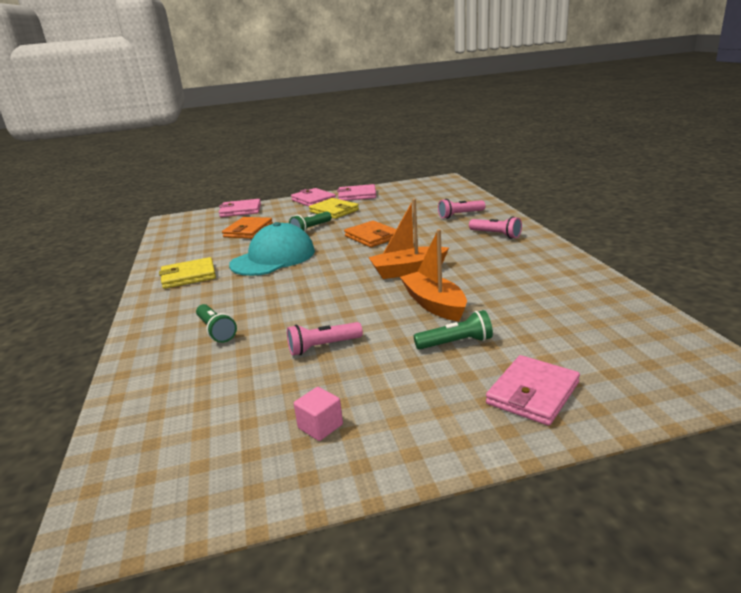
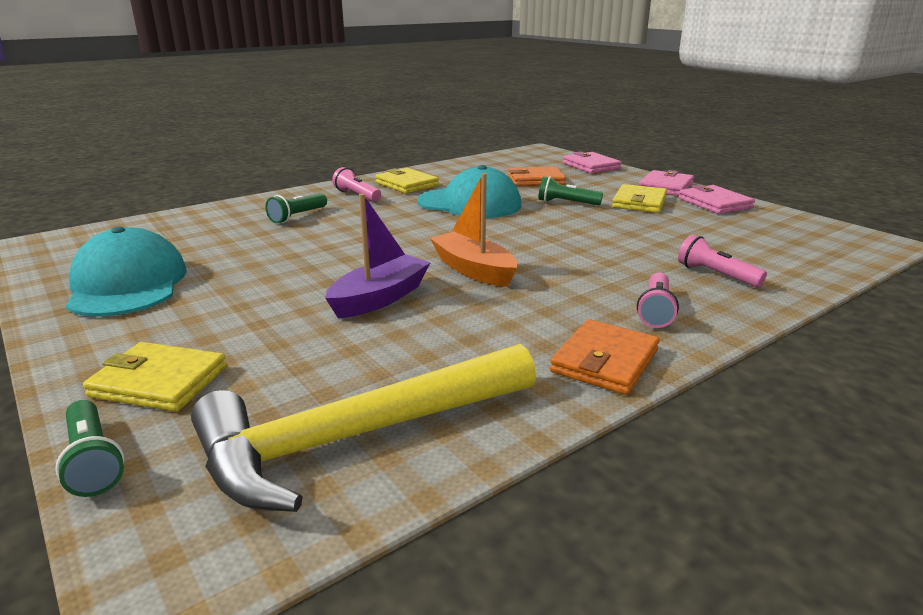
camera: 65 degrees right, 0 degrees up
pink flashlight [287,322,363,356] -> pink flashlight moved to [332,167,381,202]
pink cube [294,387,343,441] -> turquoise cap [66,226,187,317]
orange wallet [344,221,396,247] -> orange wallet moved to [550,319,660,395]
orange boat [400,229,467,321] -> purple boat [325,193,431,318]
green flashlight [414,310,493,350] -> green flashlight moved to [55,400,125,497]
pink wallet [486,355,580,426] -> yellow wallet [83,342,227,412]
none -> yellow hammer [191,344,536,512]

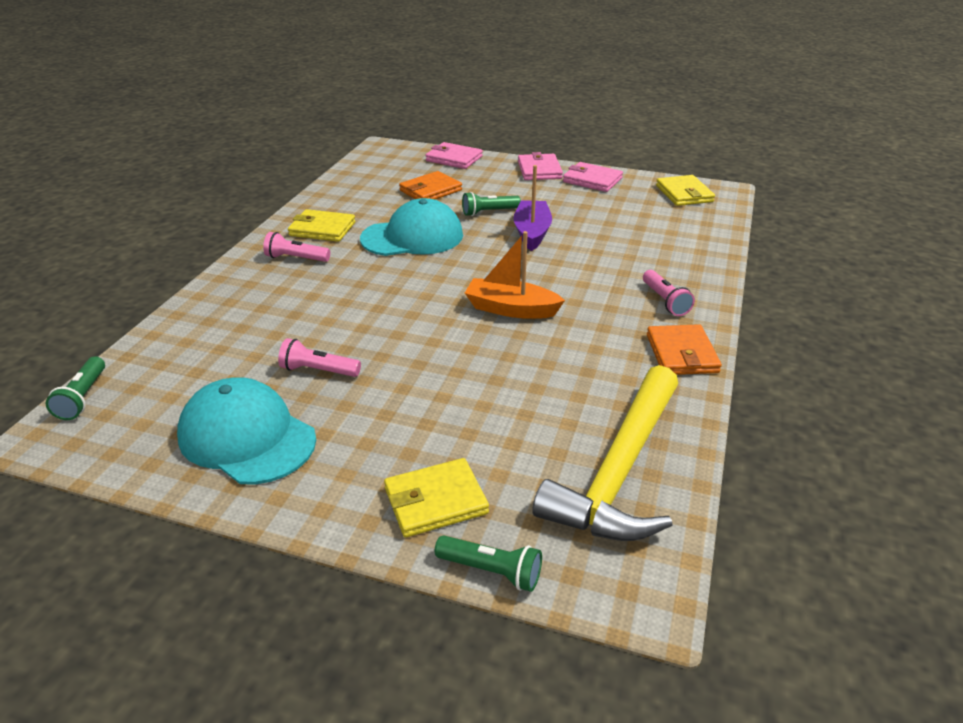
camera: 35 degrees left, 10 degrees up
green flashlight [265,193,327,223] -> green flashlight moved to [46,356,105,420]
purple boat [325,193,431,318] -> purple boat moved to [513,165,552,251]
yellow wallet [612,184,667,213] -> yellow wallet moved to [656,175,715,206]
pink flashlight [678,235,767,287] -> pink flashlight moved to [278,338,361,377]

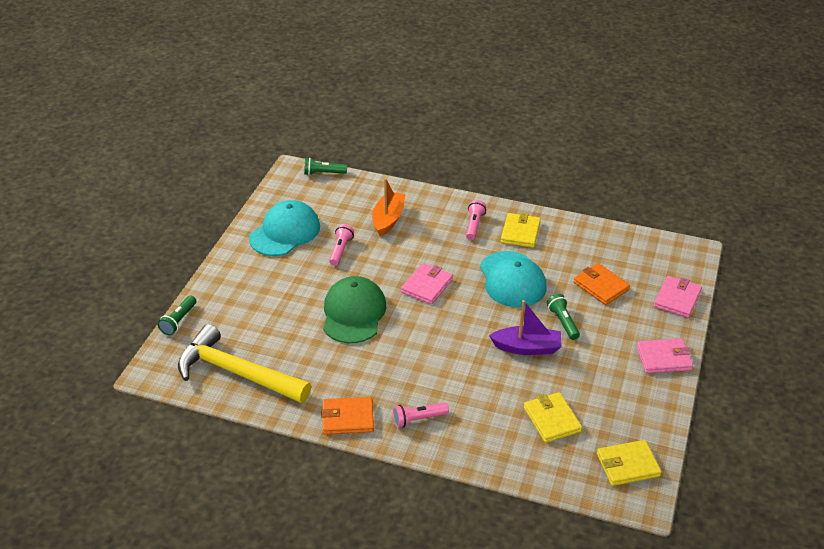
camera: 90 degrees right, 5 degrees up
yellow wallet [384,458,489,538] -> yellow wallet moved to [524,392,582,443]
orange boat [465,231,565,319] -> orange boat moved to [372,178,406,236]
pink wallet [563,162,623,192] -> pink wallet moved to [401,263,453,304]
none -> green cap [323,276,386,343]

